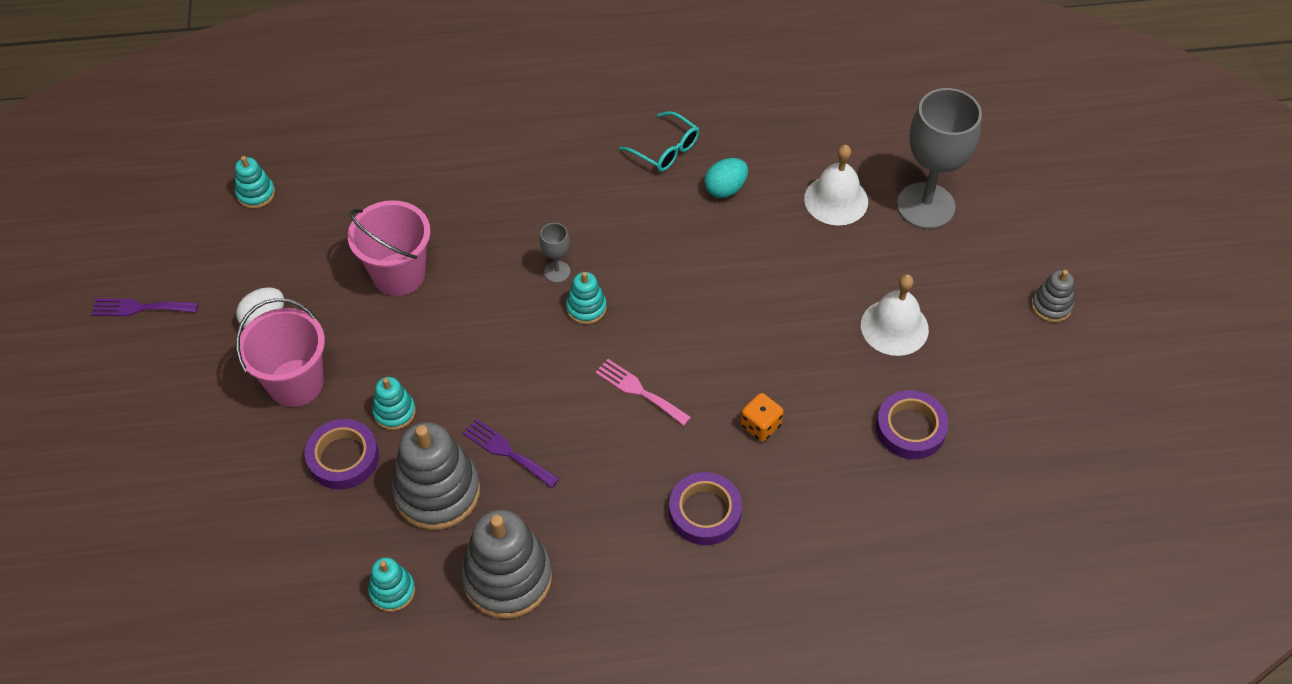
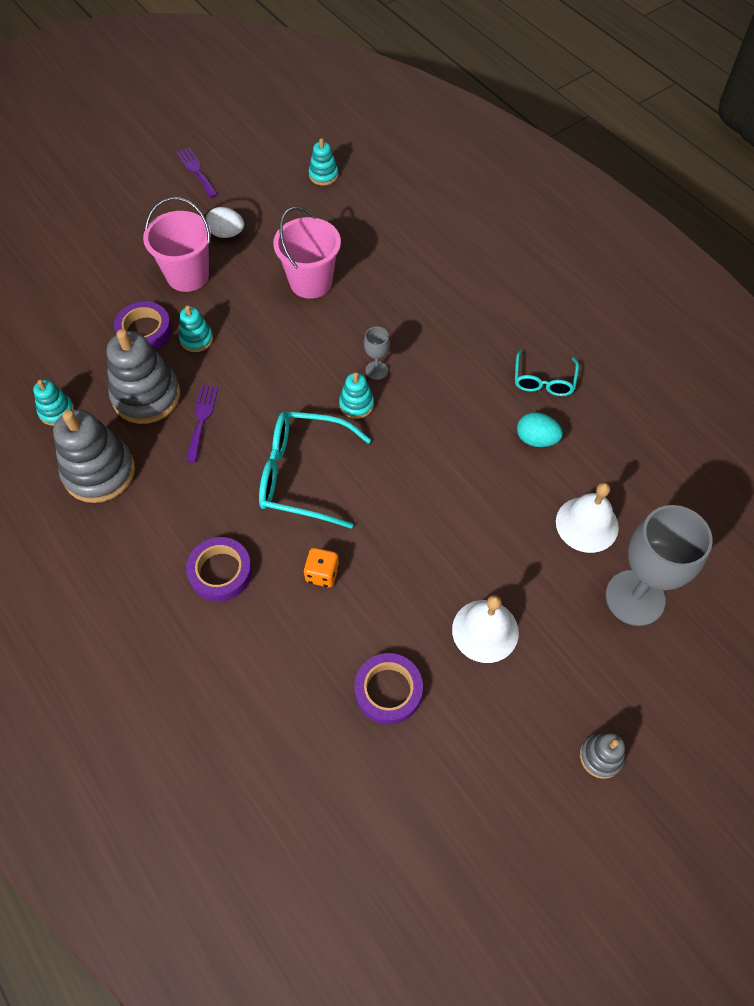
camera: 60 degrees right, 5 degrees up
pink fork [595,359,691,426] -> turquoise glasses [259,411,371,529]

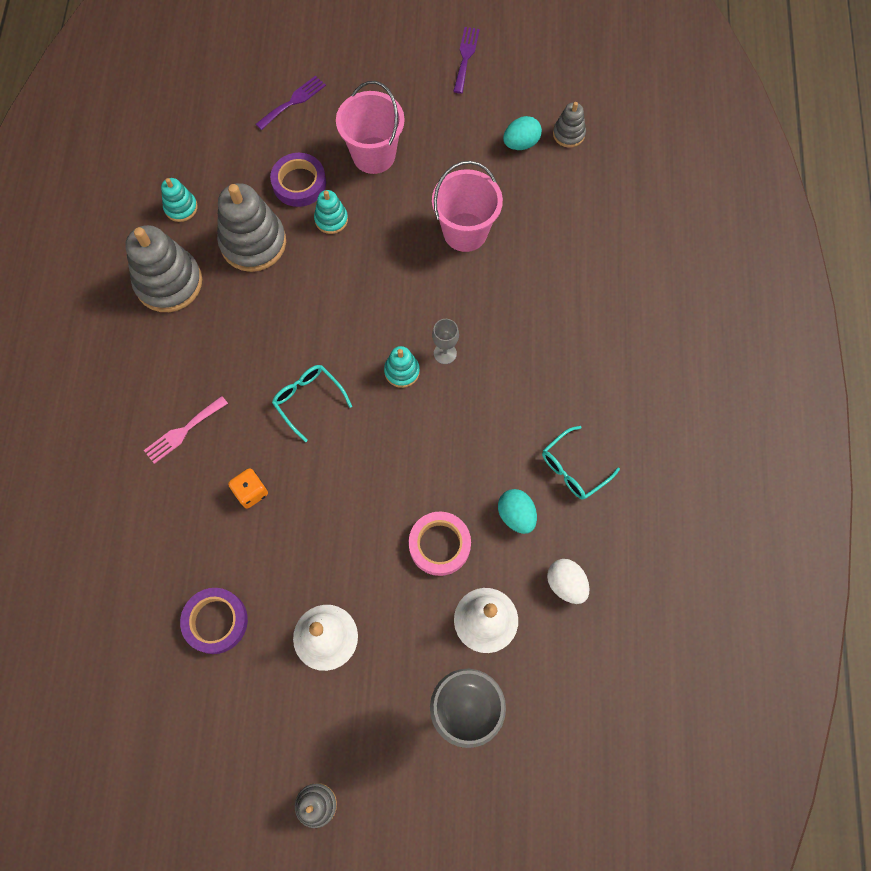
camera: 40 degrees right, 10 degrees up
purple fork [186,385,218,463] -> purple fork moved to [256,76,326,130]
purple tape [186,537,252,602] -> pink fork [144,396,228,464]
white egg [206,207,244,238] -> white egg moved to [547,559,590,604]
turquoise glasses [259,411,371,529] -> turquoise glasses [272,365,352,442], size x0.58
turquoise stacking toy [309,138,338,186] -> grey stacking toy [553,102,586,148]
none -> pink tape [409,511,471,576]
none -> turquoise egg [503,116,542,150]

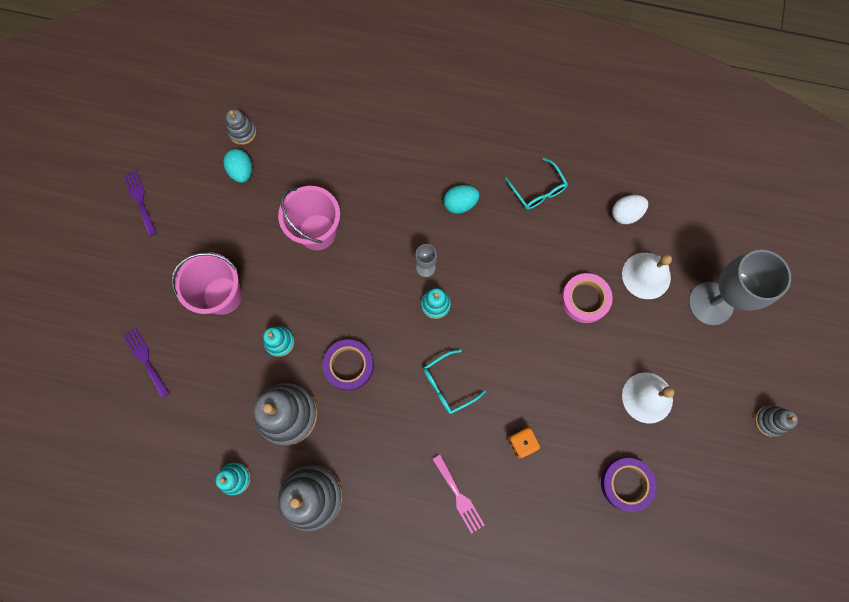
camera: 80 degrees left, 5 degrees up
purple tape [270,153,326,207] -> purple tape moved to [323,339,374,391]
purple fork [453,27,480,94] -> purple fork turned 45 degrees clockwise [123,170,157,236]
turquoise egg [498,489,537,534] -> turquoise egg moved to [444,185,479,214]

